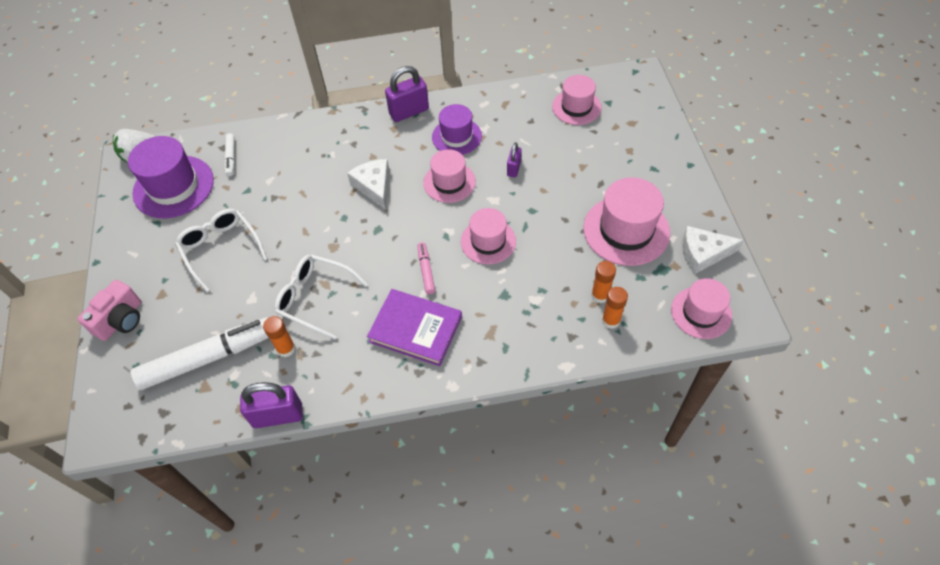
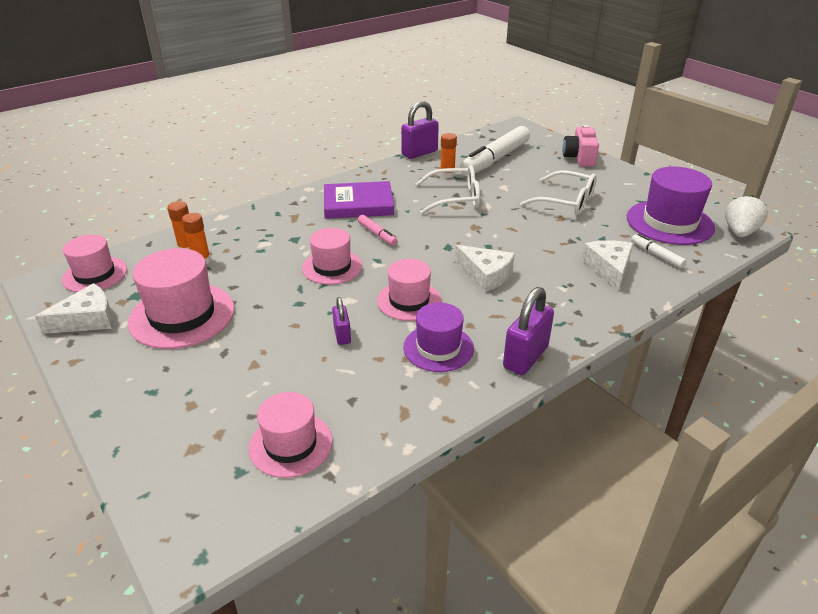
camera: 150 degrees right, 20 degrees down
none -> white cheese [582,240,633,291]

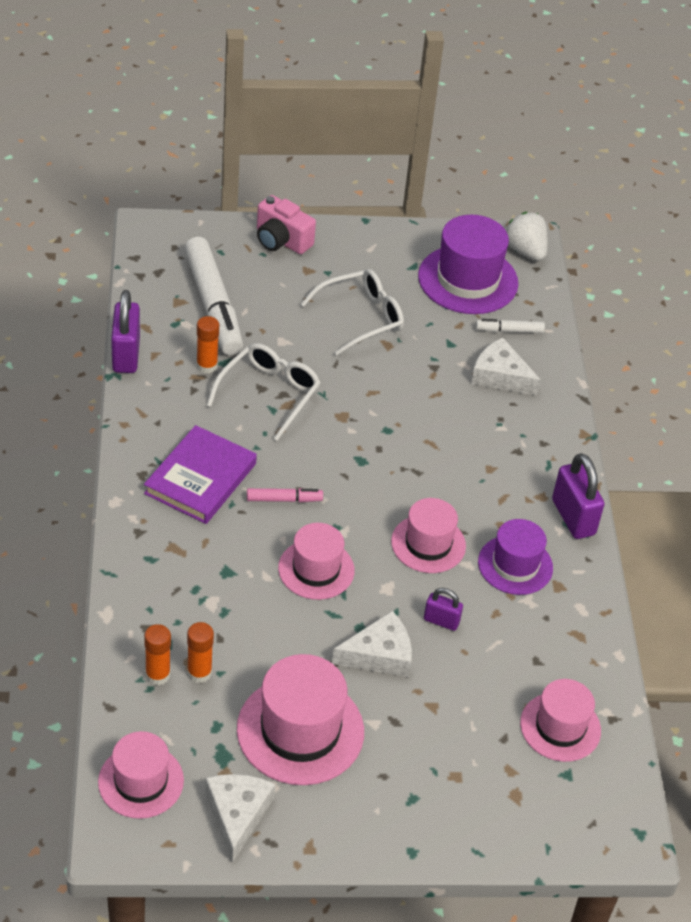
camera: 60 degrees left, 10 degrees up
white cheese [455,245,515,292] -> white cheese moved to [332,611,412,677]

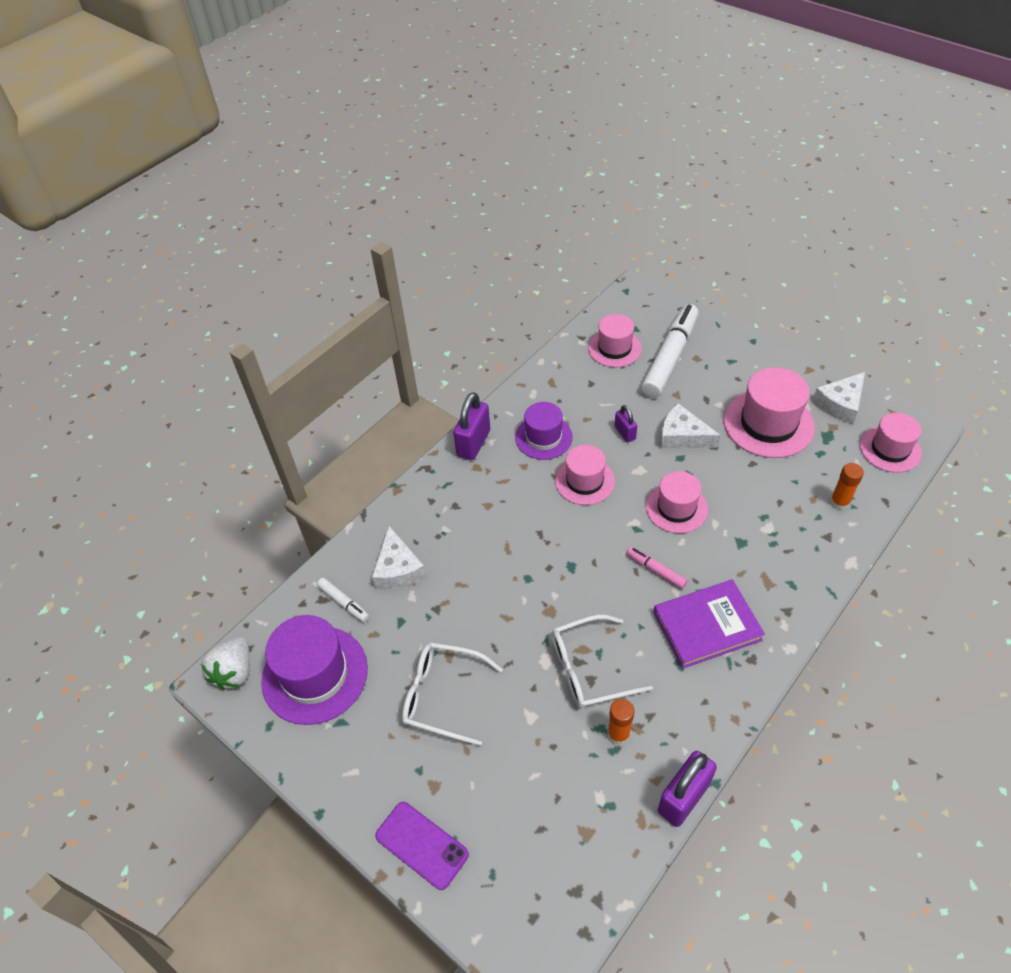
camera: 130 degrees left, 5 degrees up
white marker [184,237,243,355] -> white marker moved to [641,304,699,398]
orange glue stick [187,622,214,683] -> none
pink camera [257,195,316,254] -> purple phone [375,802,469,890]

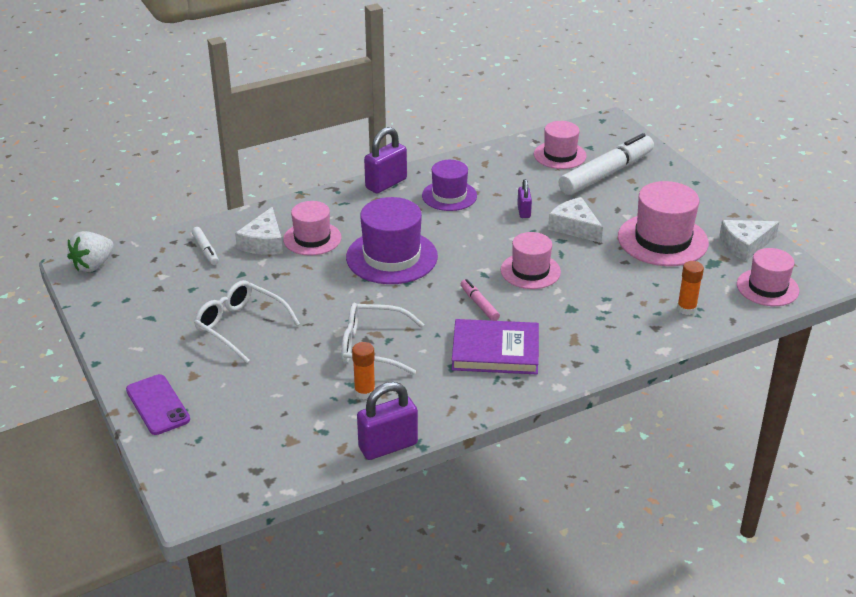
camera: 20 degrees right, 15 degrees down
purple hat [261,615,368,725] -> purple hat moved to [346,197,438,284]
pink hat [555,445,615,505] -> pink hat moved to [283,201,341,256]

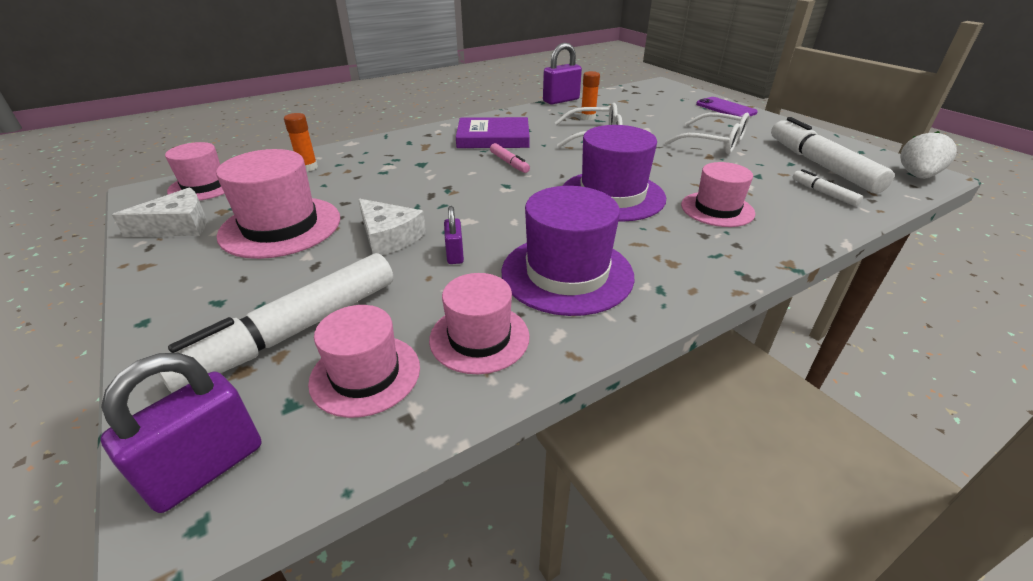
camera: 175 degrees right, 0 degrees up
white cheese [235,207,283,255] -> none
purple padlock [364,127,407,193] -> purple padlock moved to [101,353,261,513]
purple hat [422,160,477,211] -> purple hat [502,186,634,316], size x1.55
pink hat [501,232,561,289] -> pink hat moved to [429,273,530,374]
none -> white marker [771,117,894,193]

